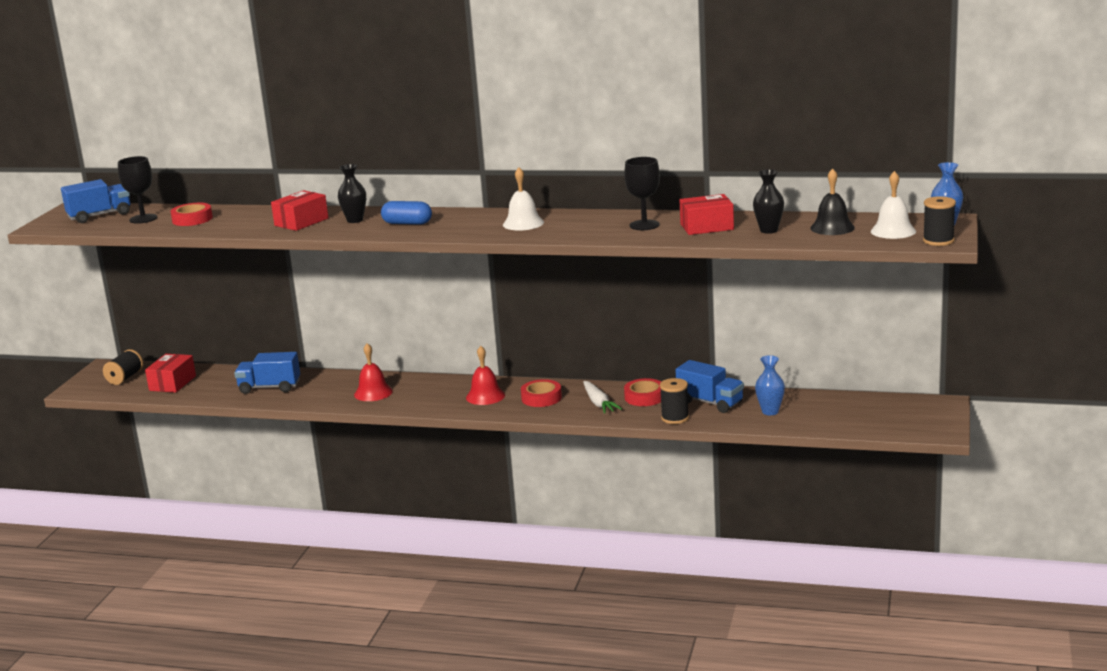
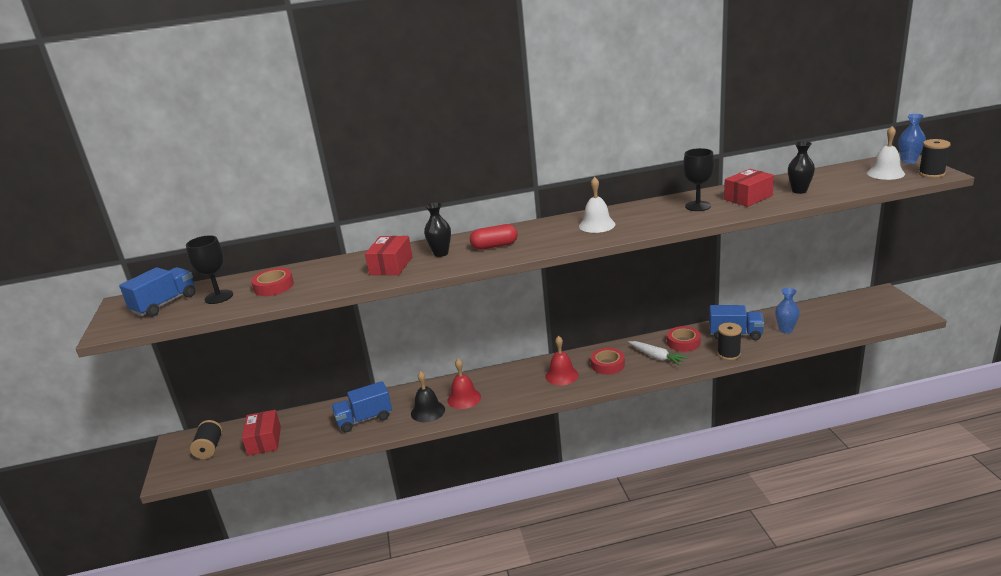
camera: 25 degrees left, 5 degrees up
blue capsule [381,201,432,225] -> red capsule [470,224,518,250]
black bell [810,168,855,235] -> black bell moved to [411,371,445,422]

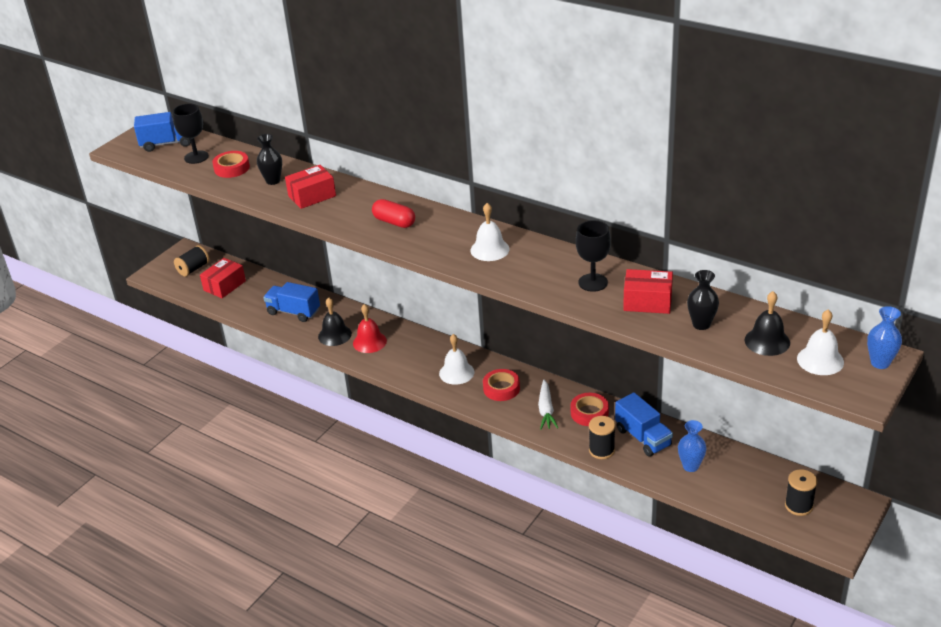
camera: 45 degrees right, 10 degrees up
black vase [424,202,451,257] -> black vase moved to [257,134,282,185]
red bell [545,336,579,385] -> white bell [439,334,474,385]
black spool [918,139,951,178] -> black spool moved to [785,469,817,516]
none -> black bell [745,291,790,356]

